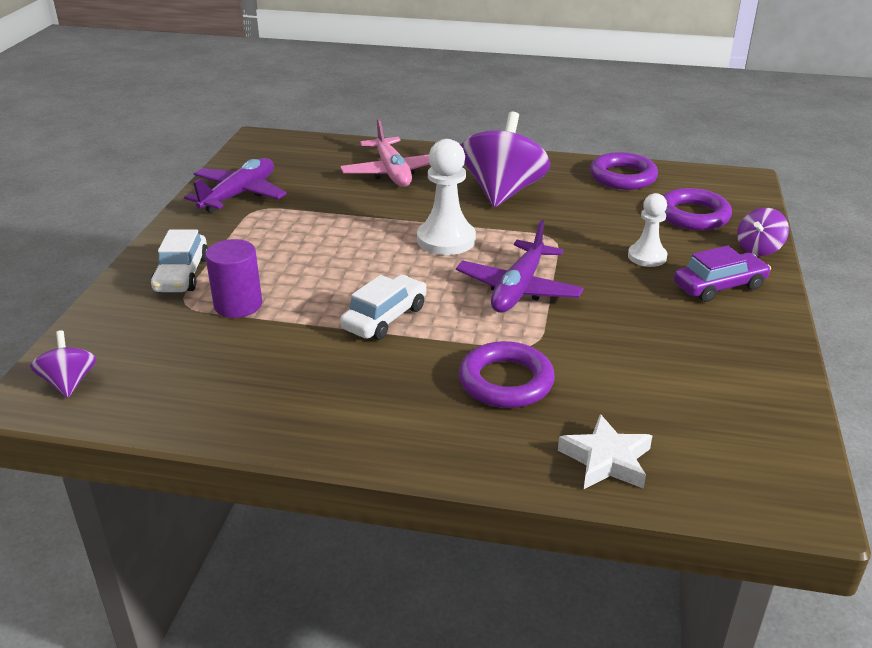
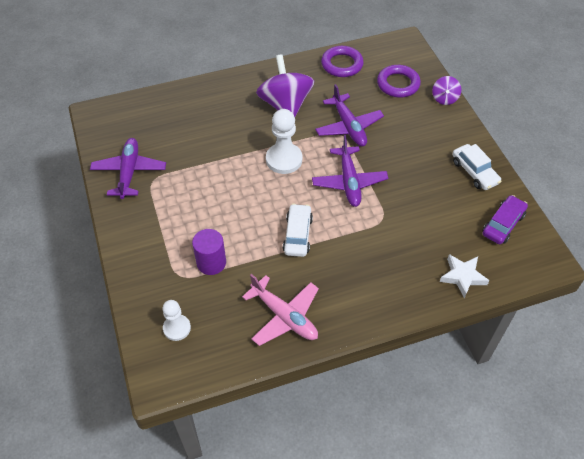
camera: 30 degrees left, 20 degrees up
purple spinning top [30,330,96,398] -> none
white car [151,229,208,292] -> white car moved to [452,144,501,190]
pink plane [340,118,430,187] -> pink plane moved to [242,274,319,346]
purple ring [459,341,555,408] -> none
white pawn [628,193,667,267] -> white pawn moved to [162,300,191,341]
purple car [674,246,771,302] -> purple car moved to [483,195,528,244]
none -> purple plane [315,84,384,147]

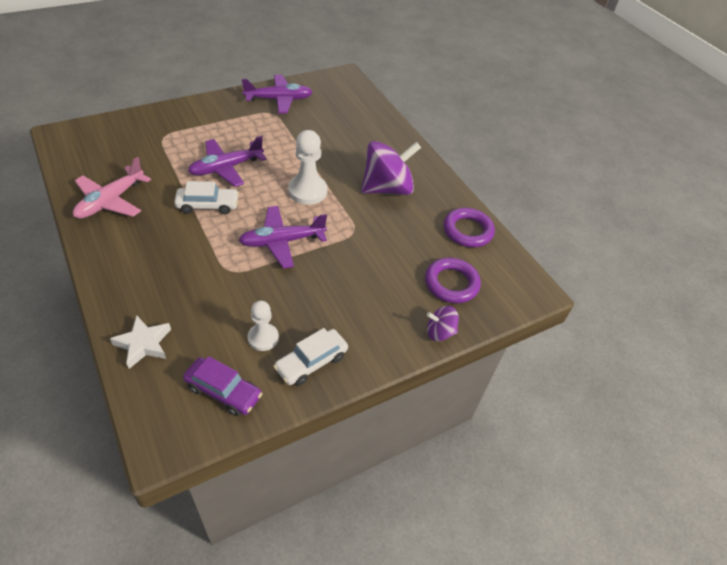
camera: 75 degrees right, 5 degrees down
white pawn [162,300,191,341] -> white pawn moved to [247,301,279,351]
purple cylinder [192,229,226,275] -> none
purple plane [315,84,384,147] -> purple plane moved to [188,136,267,187]

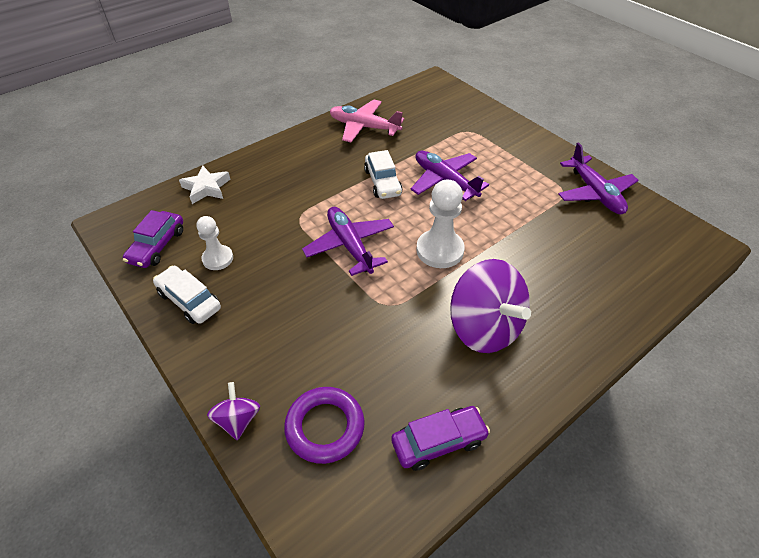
camera: 85 degrees right, 0 degrees up
purple ring [443,208,495,247] -> purple car [391,406,490,471]

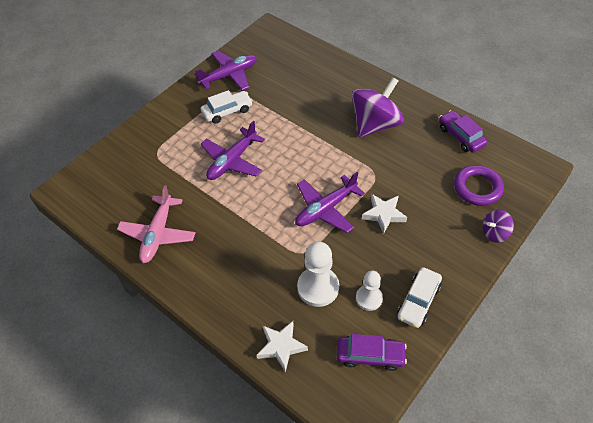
camera: 100 degrees left, 5 degrees up
white car [364,150,402,199] -> white car moved to [201,90,253,124]
white pawn [416,180,465,268] -> white pawn moved to [297,242,339,307]
none -> white star [362,194,407,234]

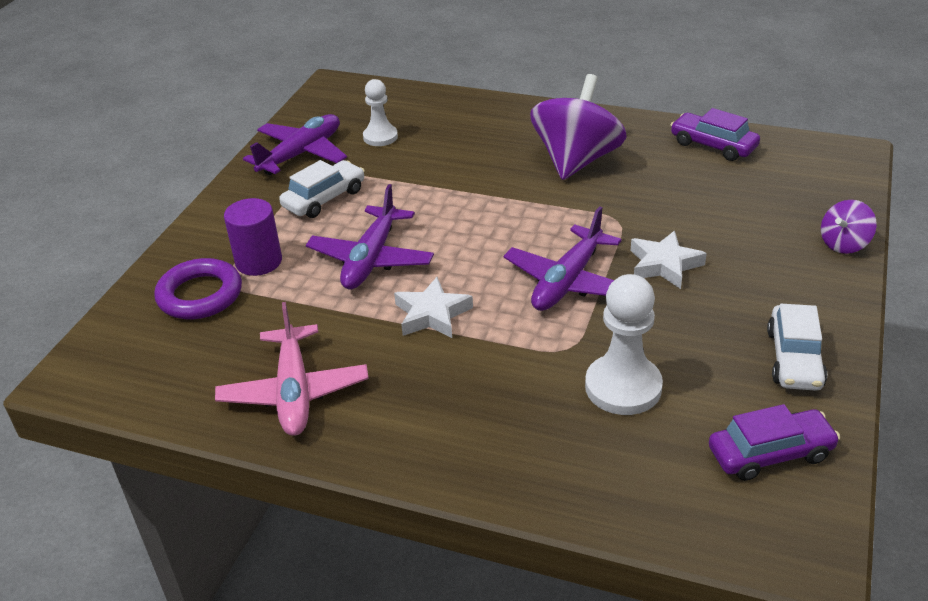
camera: 20 degrees left, 15 degrees down
white star [257,321,308,372] -> white star moved to [394,277,473,338]
white pawn [356,271,383,311] -> white pawn moved to [363,79,398,146]
purple ring [454,165,504,206] -> purple ring moved to [154,258,242,319]
none -> purple cylinder [224,198,282,276]

